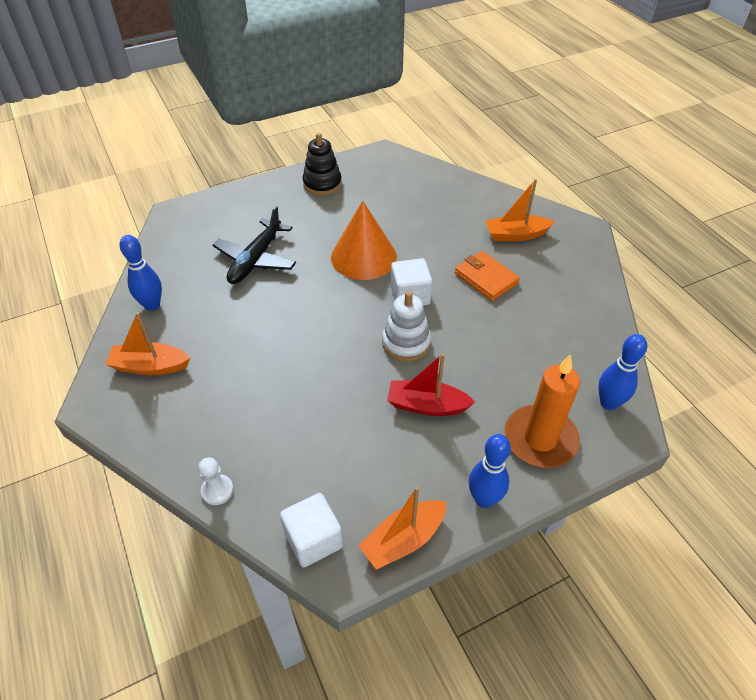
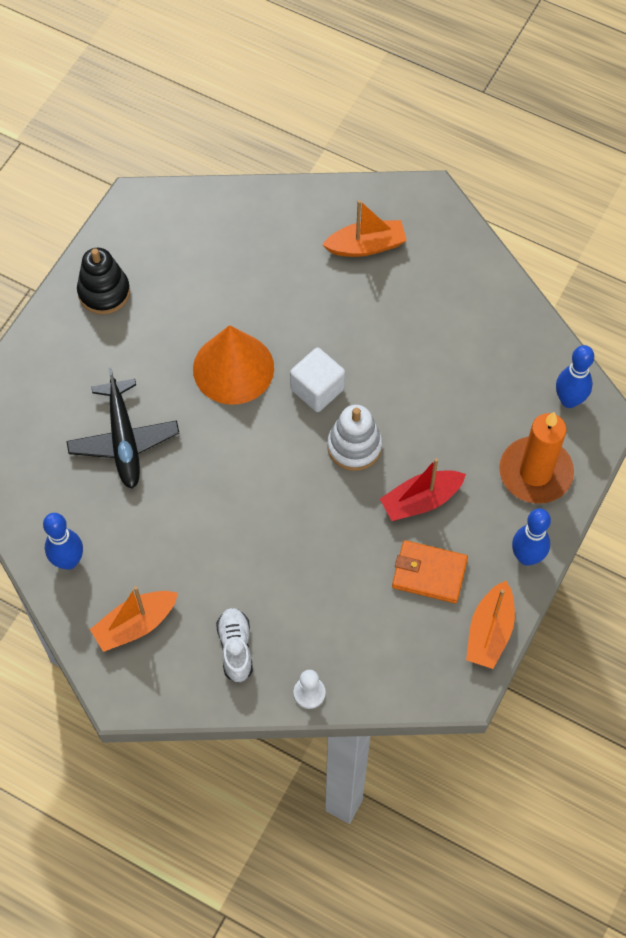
camera: 35 degrees left, 15 degrees up
white cube [280,493,343,568] -> none
orange wallet [455,251,520,301] -> orange wallet moved to [392,540,468,603]
orange boat [486,179,554,241] -> orange boat turned 150 degrees counterclockwise [322,200,407,257]
none -> white shoe [216,608,253,682]

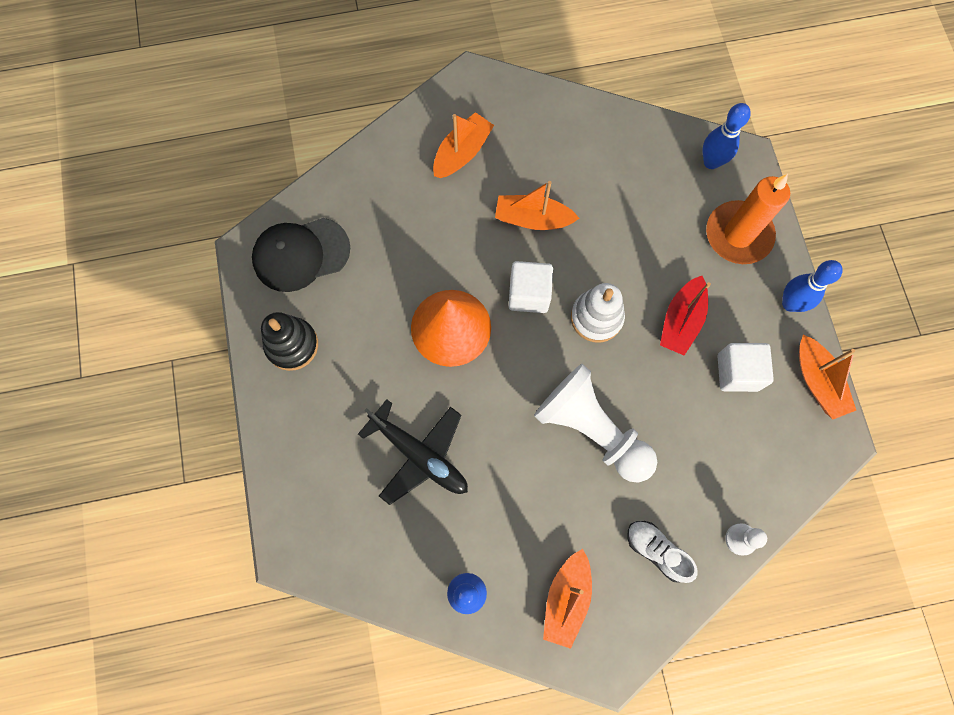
camera: 40 degrees left, 10 degrees up
orange wallet [392,540,468,603] -> white cube [718,343,774,392]
none -> black cap [252,218,350,292]
none -> orange boat [495,181,580,230]
none -> white pawn [534,364,657,482]

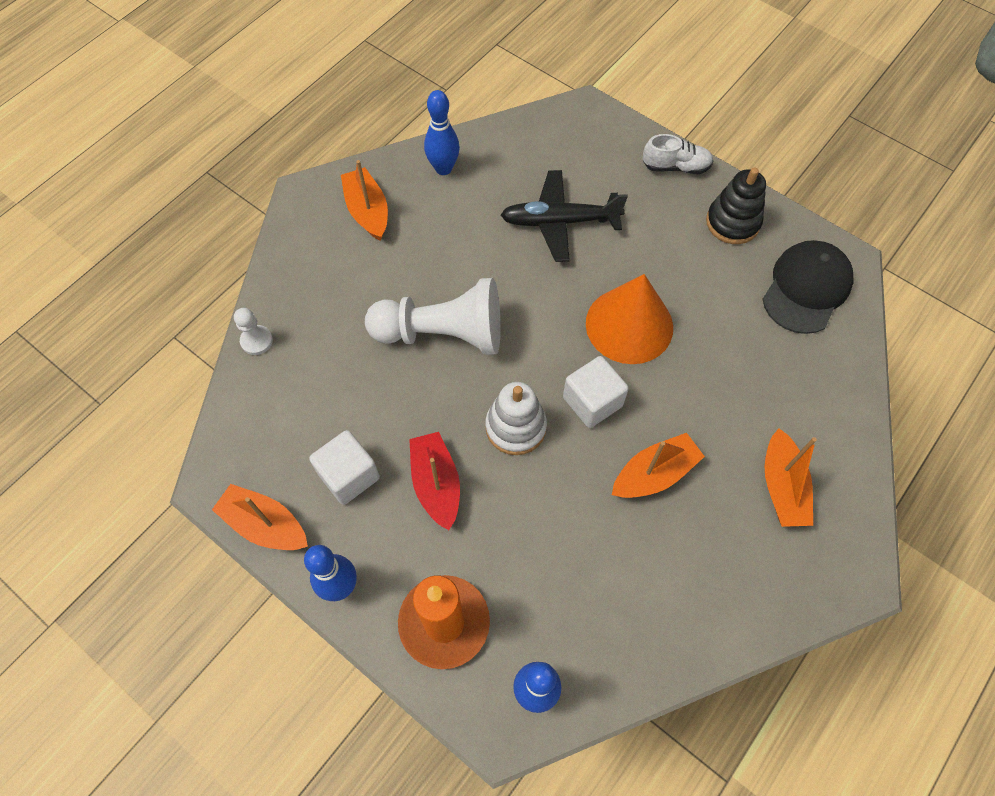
camera: 140 degrees right, 10 degrees down
white shoe [628,521,698,583] -> white shoe moved to [643,134,713,174]

